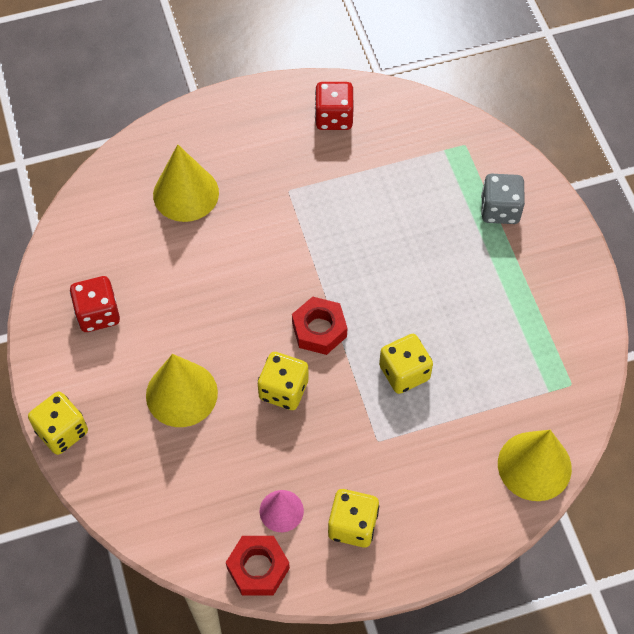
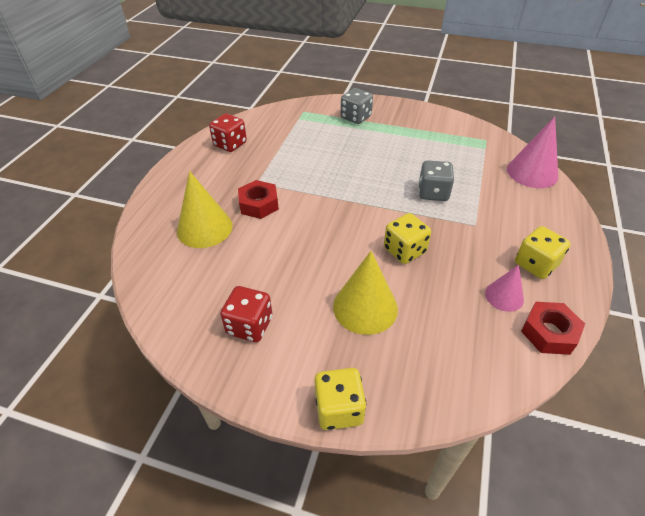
camera: 55 degrees left, 15 degrees down
red nut [292,296,347,355] -> red nut moved to [238,180,279,219]
yellow dice [379,334,433,394] -> grey dice [419,160,454,201]
yellow cone [498,430,572,501] -> pink cone [507,116,558,188]

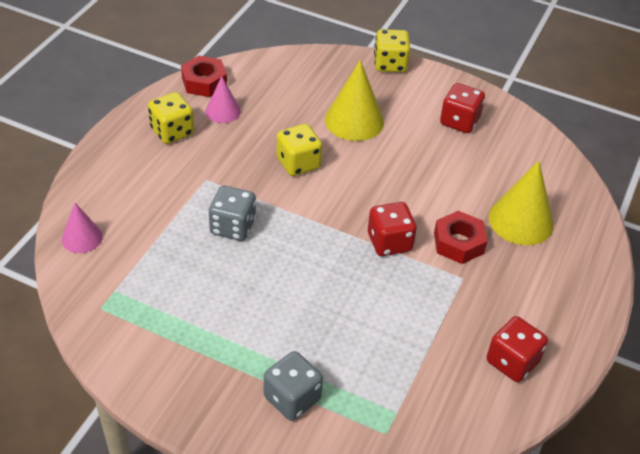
camera: 175 degrees left, 0 degrees up
pink cone [507,116,558,188] -> pink cone [62,203,103,253], size x0.59
none -> red dice [368,202,417,256]

